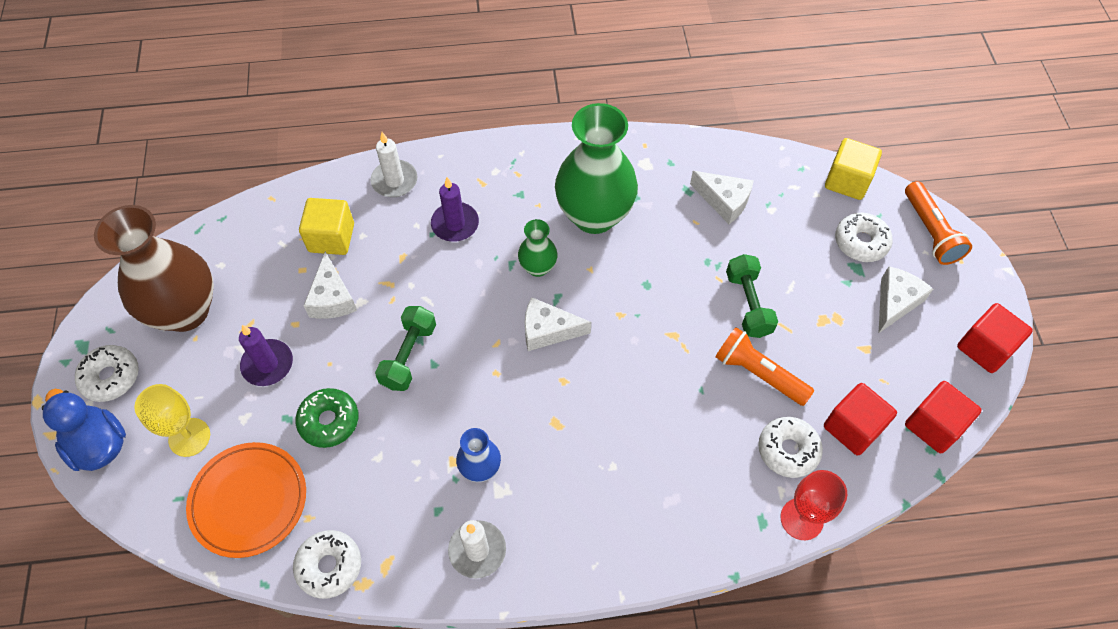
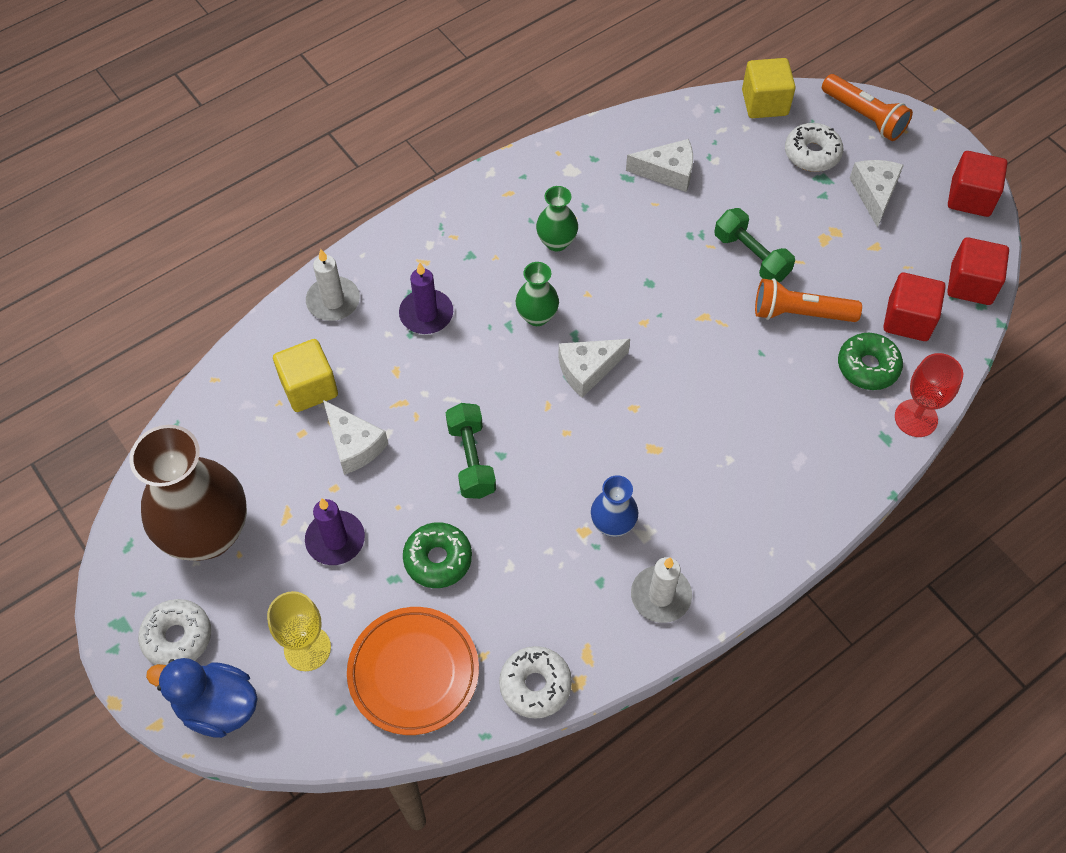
camera: 30 degrees left, 0 degrees up
green vase [555,103,638,234] -> green vase [536,186,578,251], size x0.47
white donut [758,417,823,478] -> green donut [838,333,903,390]

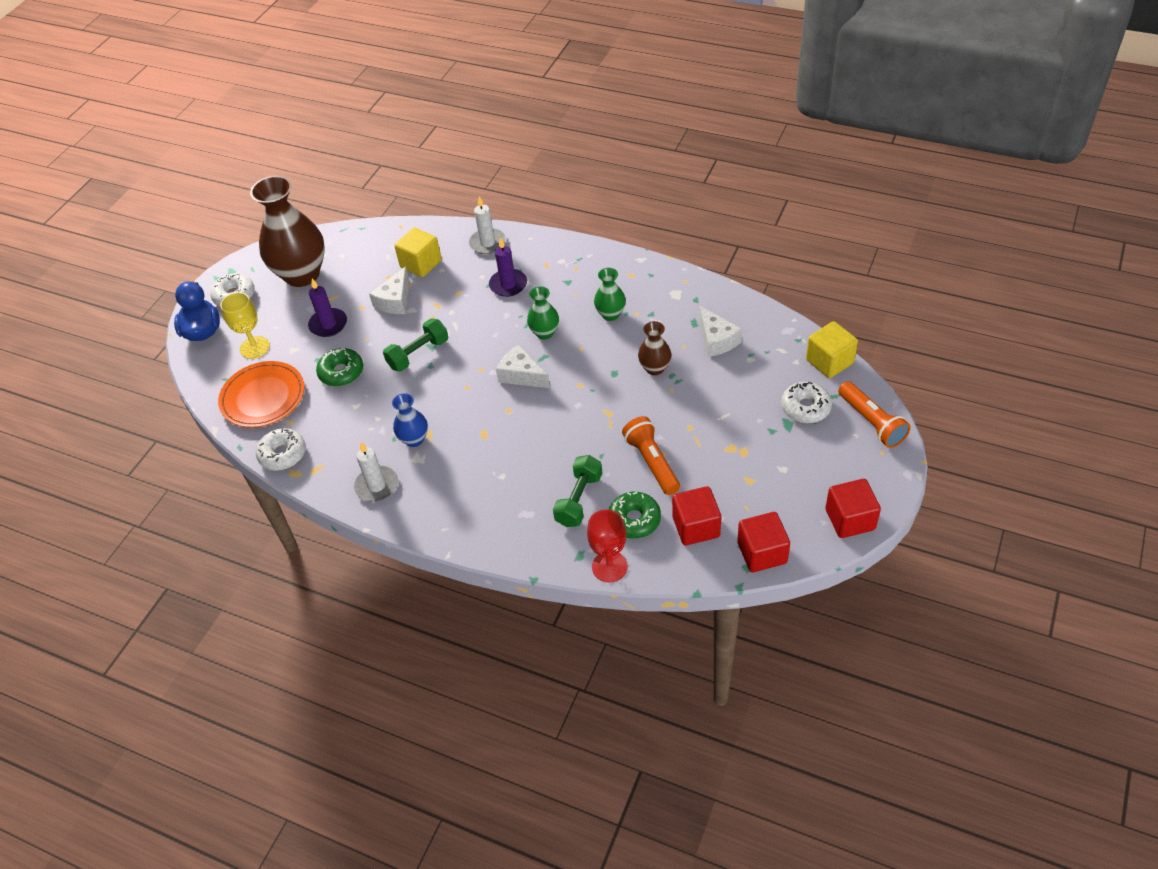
camera: 65 degrees right, 10 degrees down
green dumbbell [714,208,795,282] -> green dumbbell moved to [553,455,602,527]
orange flashlight [822,74,913,141] -> orange flashlight turned 45 degrees counterclockwise [838,381,911,448]
white cheese [850,160,904,228] -> none
none -> brown vase [638,321,671,375]

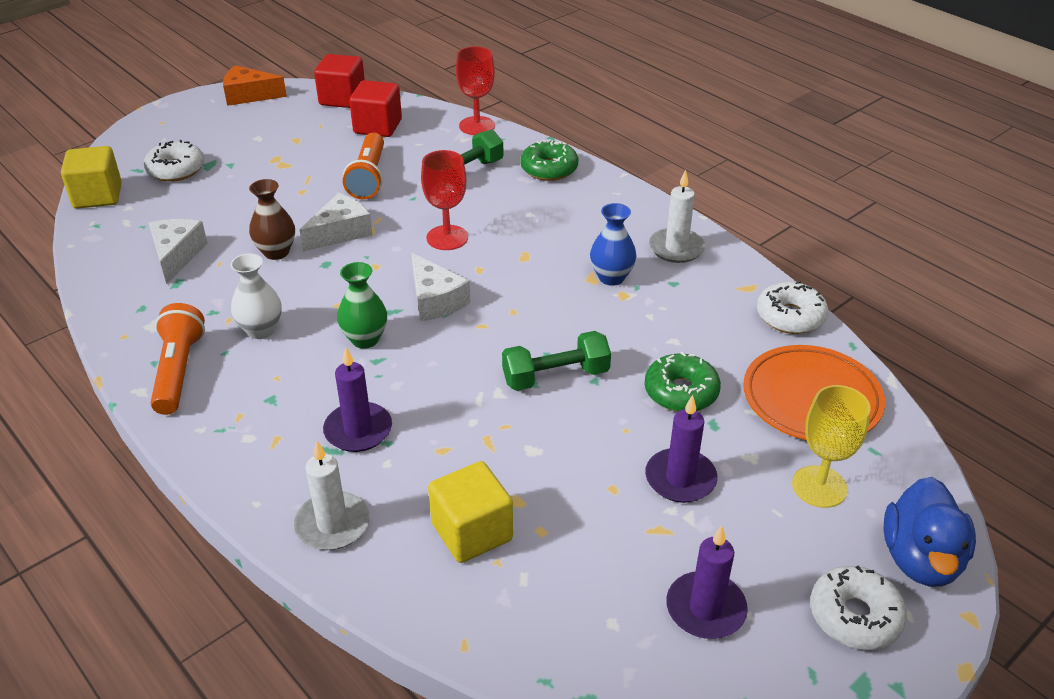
camera: 160 degrees left, 10 degrees down
brown vase [250,176,325,287] -> purple candle [666,525,748,639]
white cheese [369,266,409,314] -> white cheese moved to [300,193,372,251]
green vase [594,268,626,321] -> white vase [230,253,282,339]
green donut [609,492,661,539] -> green donut moved to [520,139,578,181]
red cube [825,479,881,538] -> orange cheese [223,65,287,106]
orange flashlight [838,381,911,448] -> orange flashlight moved to [150,303,205,415]
none -> red goblet [421,150,468,250]

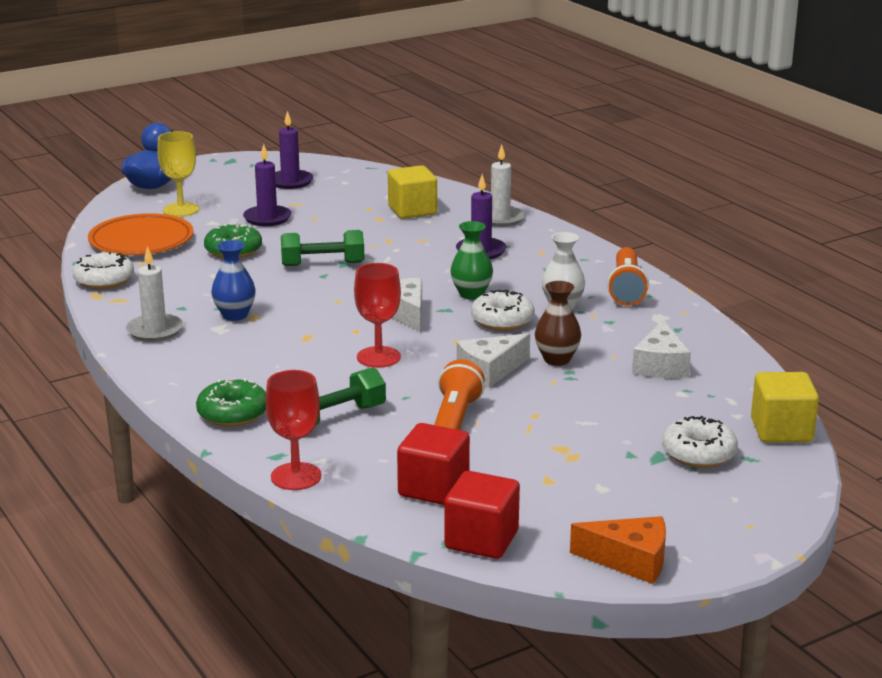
camera: 170 degrees left, 15 degrees down
white donut [810,566,907,650] -> white donut moved to [471,290,535,331]

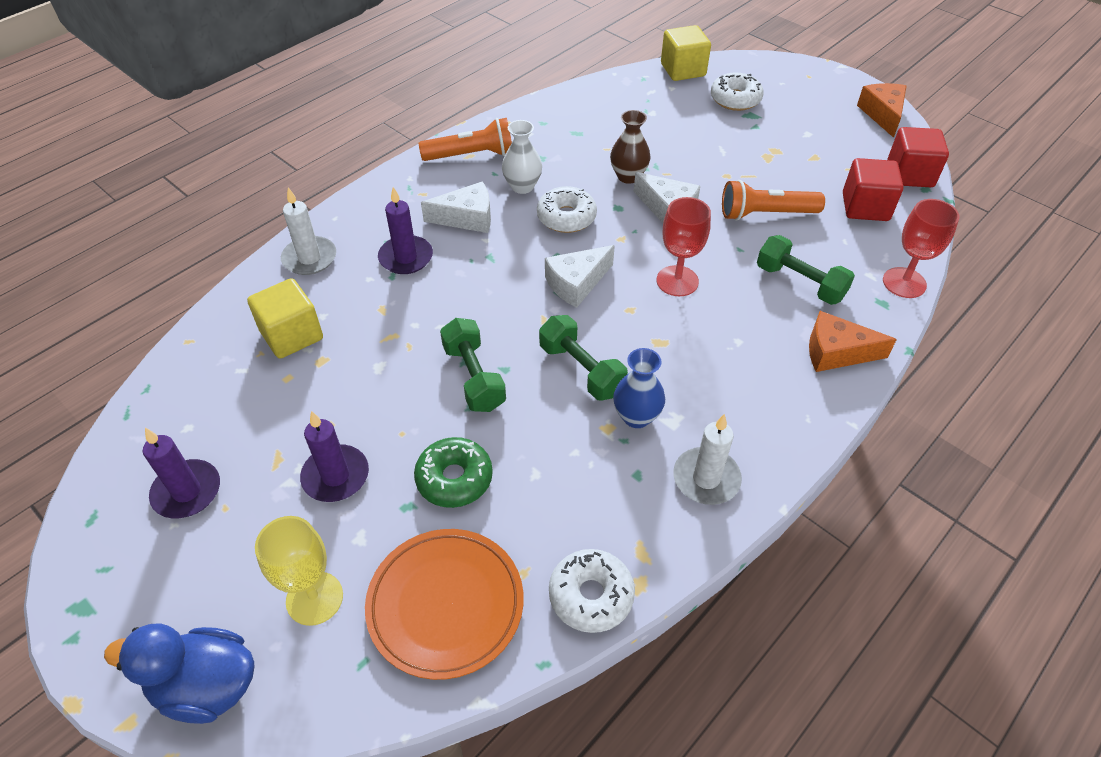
camera: 105 degrees left, 25 degrees up
green donut [196,378,266,426] -> orange cheese [809,311,897,372]
green vase [450,221,493,300] -> none
white cheese [632,320,691,378] -> white cheese moved to [421,182,491,233]
none -> green dumbbell [539,315,628,401]

